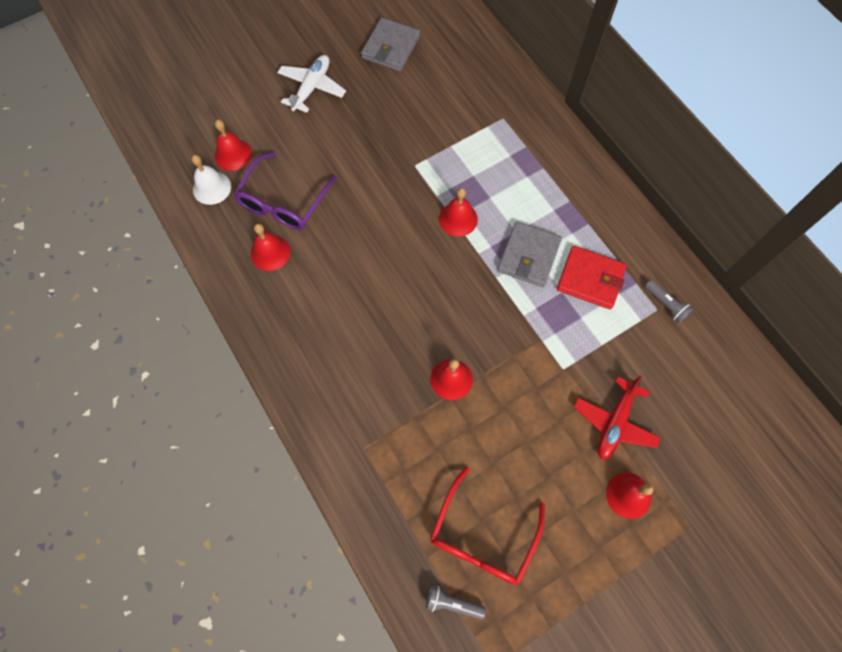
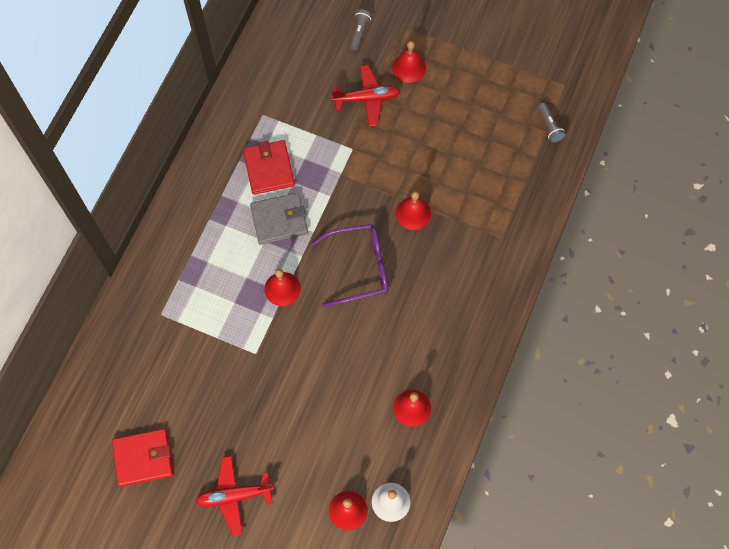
camera: 125 degrees left, 0 degrees up
purple glasses [234,152,336,230] -> purple glasses moved to [311,224,388,307]
white plane [277,55,346,113] -> red plane [195,456,274,535]
grey wallet [361,18,420,72] -> red wallet [112,429,173,487]
red glasses [430,466,545,585] -> none
grey flashlight [645,280,693,323] -> grey flashlight moved to [350,9,372,50]

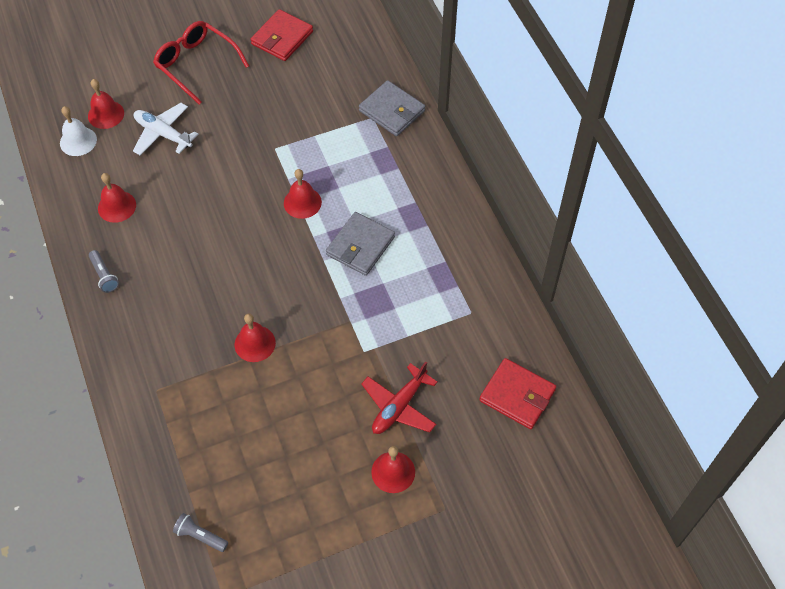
camera: 135 degrees right, 10 degrees down
red plane [195,456,274,535] -> red glasses [153,21,249,105]
red wallet [243,140,295,195] -> red wallet moved to [479,358,556,429]
purple glasses [311,224,388,307] -> none
grey flashlight [350,9,372,50] -> grey flashlight moved to [89,250,119,293]
none -> white plane [133,103,198,155]
none -> grey wallet [359,80,425,136]

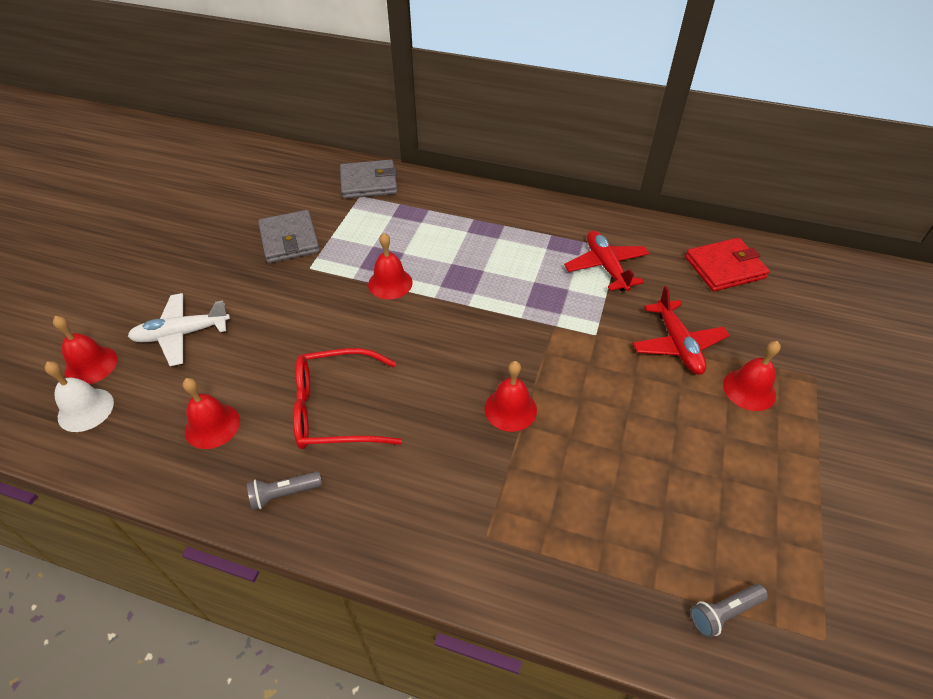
camera: 50 degrees left, 10 degrees down
grey flashlight [89,250,119,293] -> grey flashlight turned 150 degrees clockwise [247,472,322,510]
red glasses [153,21,249,105] -> red glasses moved to [293,348,402,449]
red wallet [251,9,313,61] -> none
grey wallet [326,212,395,276] -> grey wallet moved to [258,210,320,263]
none -> red plane [564,230,650,291]

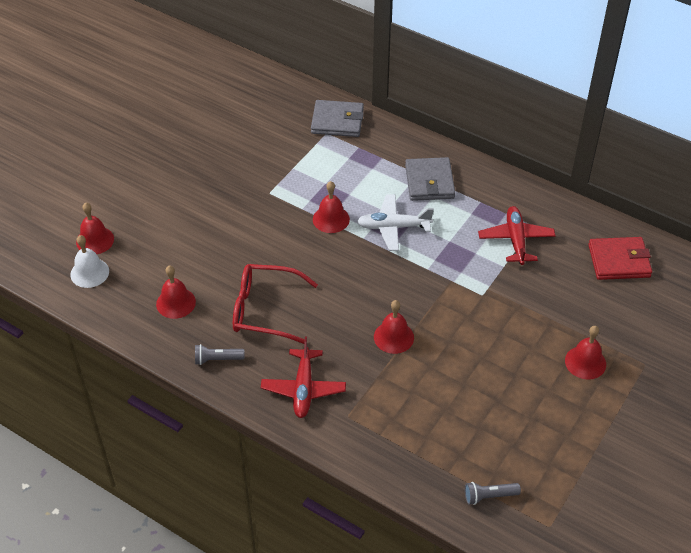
camera: 15 degrees right, 0 degrees up
white plane [128,293,230,366] -> white plane moved to [357,194,434,251]
grey wallet [258,210,320,263] -> grey wallet moved to [405,157,455,201]
red plane [632,286,730,375] -> red plane moved to [261,337,346,418]

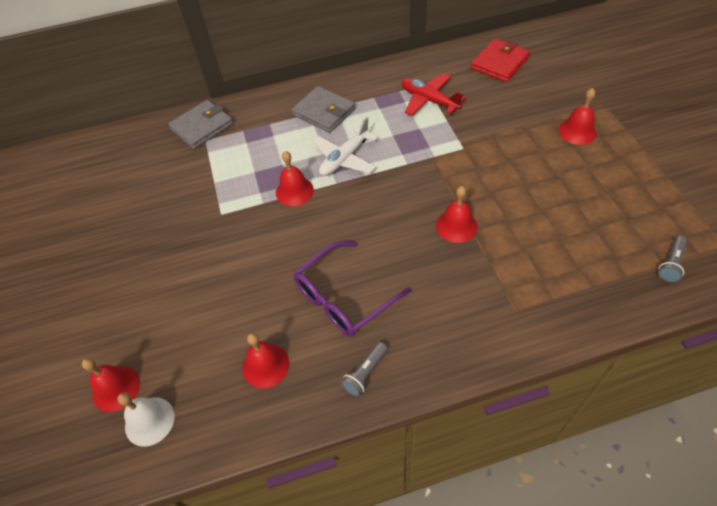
camera: 45 degrees left, 5 degrees up
red glasses [233,264,318,344] -> purple glasses [293,241,411,337]
red plane [261,337,346,418] -> none

